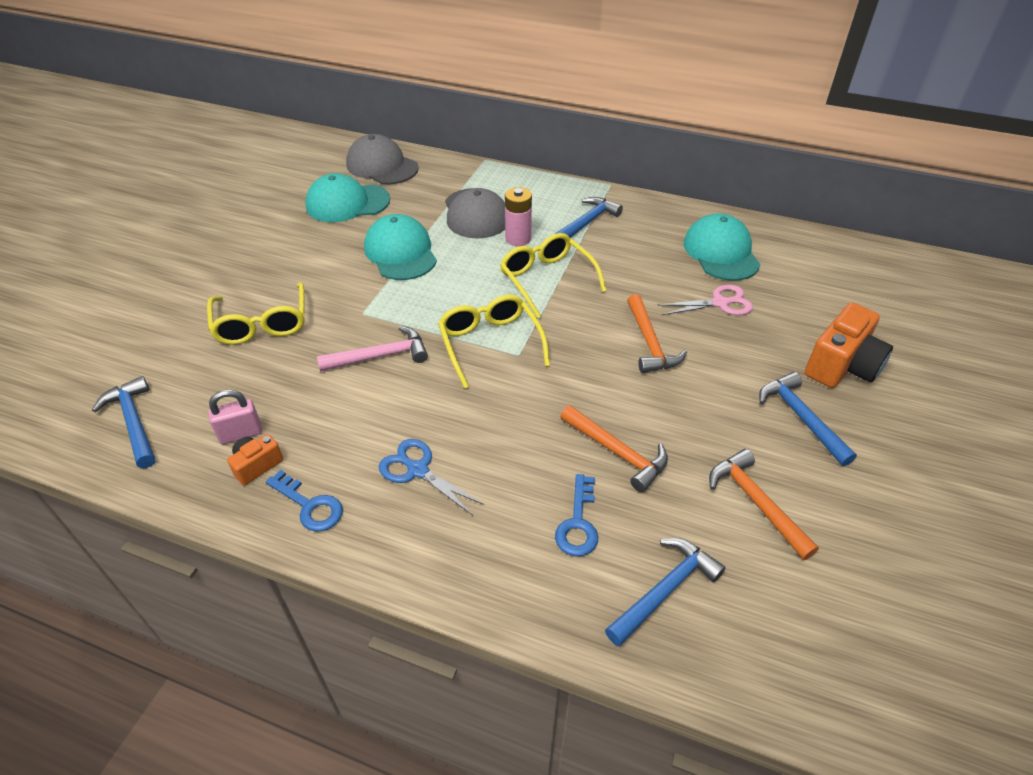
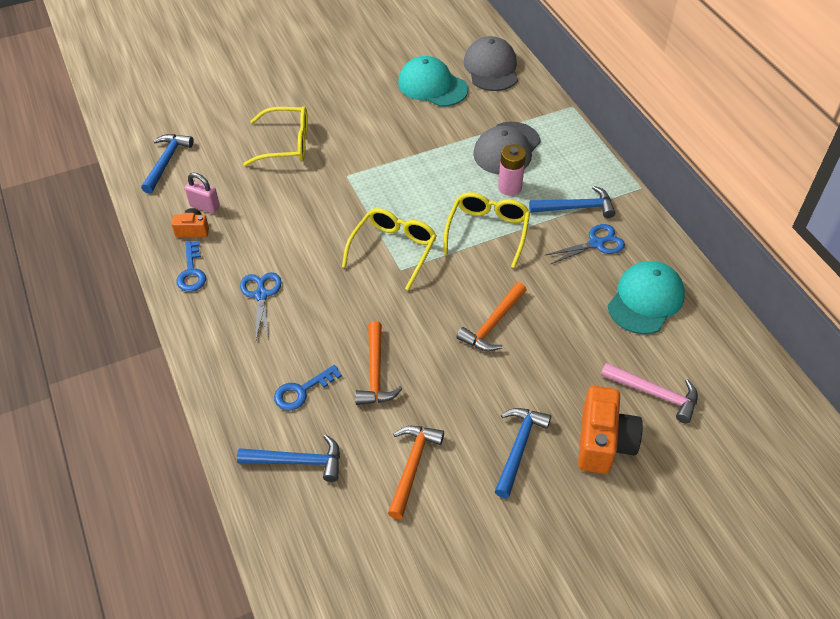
camera: 45 degrees right, 5 degrees up
yellow glasses [207,282,305,345] -> yellow glasses turned 120 degrees counterclockwise [243,106,308,166]
pink hammer [317,326,428,371] -> pink hammer moved to [601,363,698,423]
turquoise cap [364,214,437,280] -> none
pink scissors [657,285,753,315] -> none
orange camera [805,302,893,388] -> orange camera turned 75 degrees counterclockwise [578,386,643,474]
none -> blue scissors [546,224,625,264]

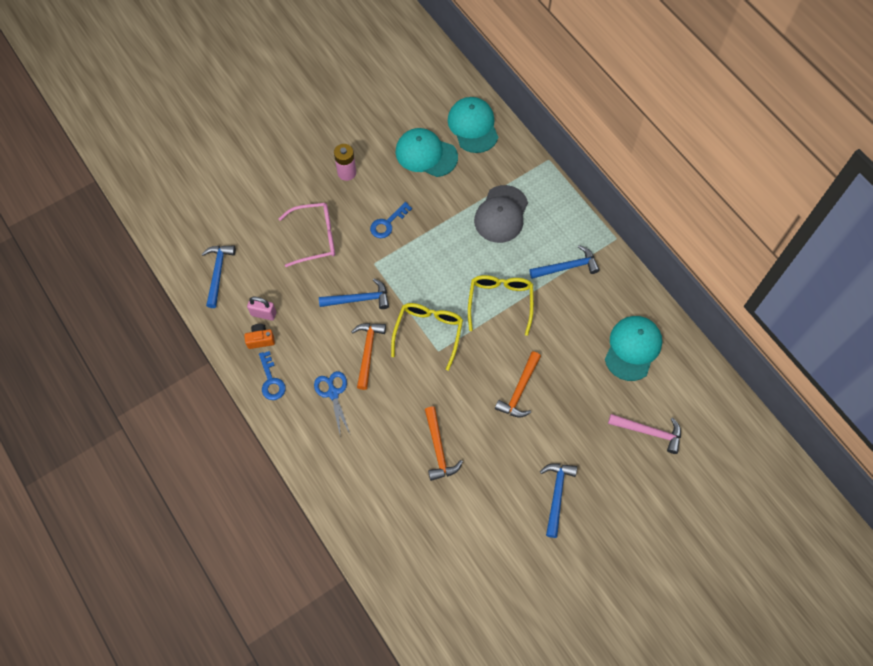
camera: 10 degrees left, 15 degrees up
blue hammer [237,434,340,482] -> blue hammer moved to [319,278,389,309]
yellow glasses [243,106,308,166] -> pink glasses [278,203,335,267]
blue key [274,365,342,410] -> blue key moved to [370,202,412,238]
orange hammer [388,426,444,519] -> orange hammer moved to [351,323,386,390]
grey cap [464,36,518,91] -> turquoise cap [448,97,498,153]
pink battery [498,145,526,196] -> pink battery moved to [334,144,356,181]
blue scissors [546,224,625,264] -> none
orange camera [578,386,643,474] -> none

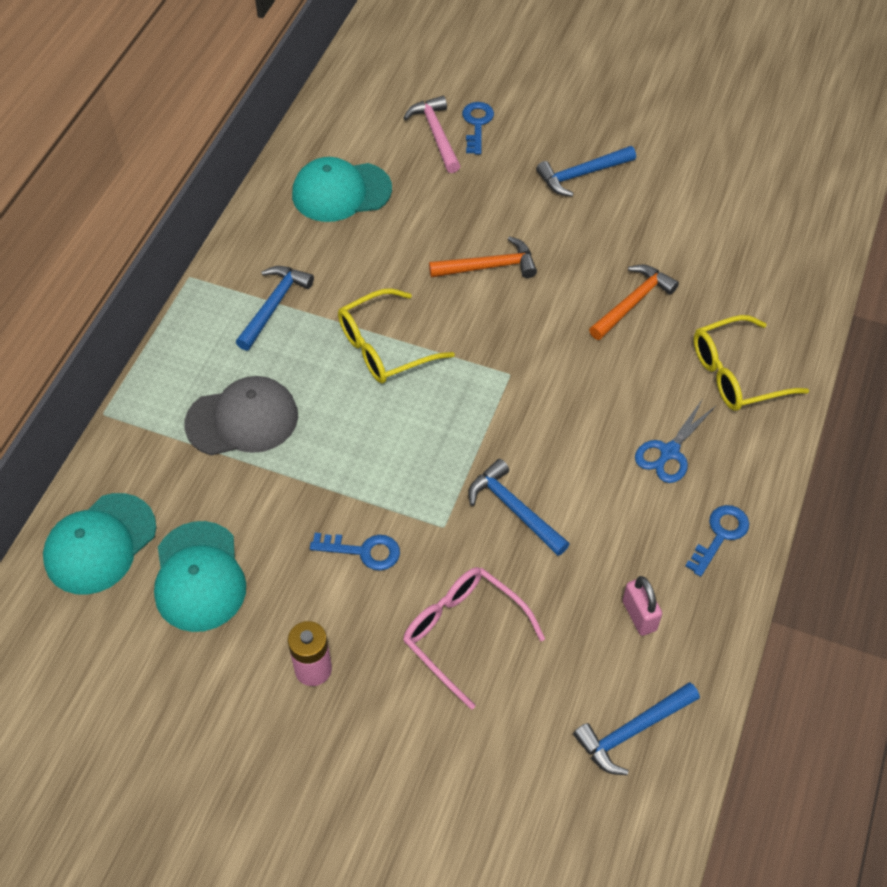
camera: 125 degrees left, 10 degrees down
orange camera [244,324,275,349] -> none
orange hammer [351,323,386,390] -> none
yellow glasses [391,303,463,371] -> yellow glasses moved to [694,315,809,411]
blue hammer [529,245,600,279] -> blue hammer turned 75 degrees clockwise [236,266,314,351]
none -> blue key [462,102,494,154]

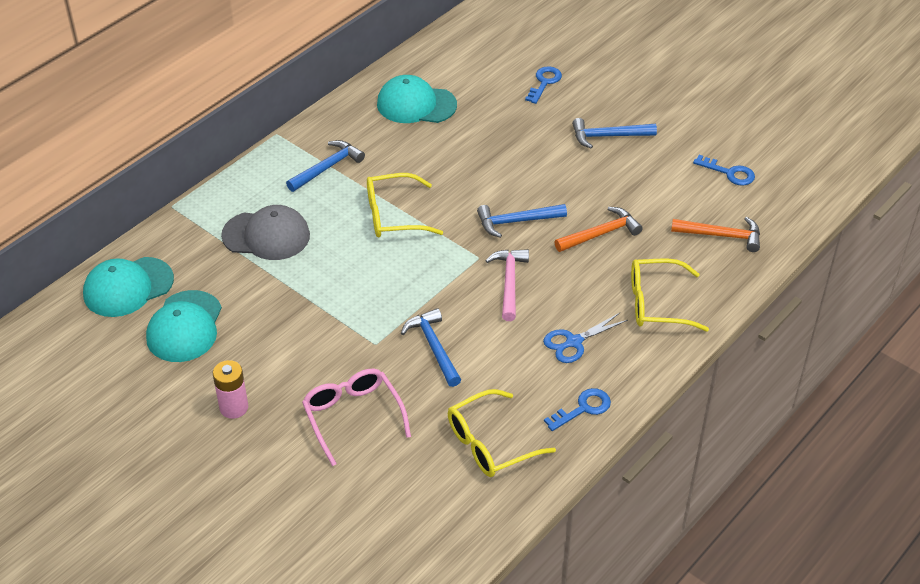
camera: 20 degrees right, 10 degrees down
blue key [310,533,400,571] -> blue key moved to [693,155,755,186]
pink hammer [404,96,460,173] -> pink hammer moved to [485,249,529,321]
orange hammer [429,236,537,278] -> orange hammer moved to [671,217,760,252]
blue hammer [573,682,700,775] -> blue hammer moved to [477,204,567,238]
pink padlock [623,576,662,636] -> yellow glasses [448,389,556,477]

